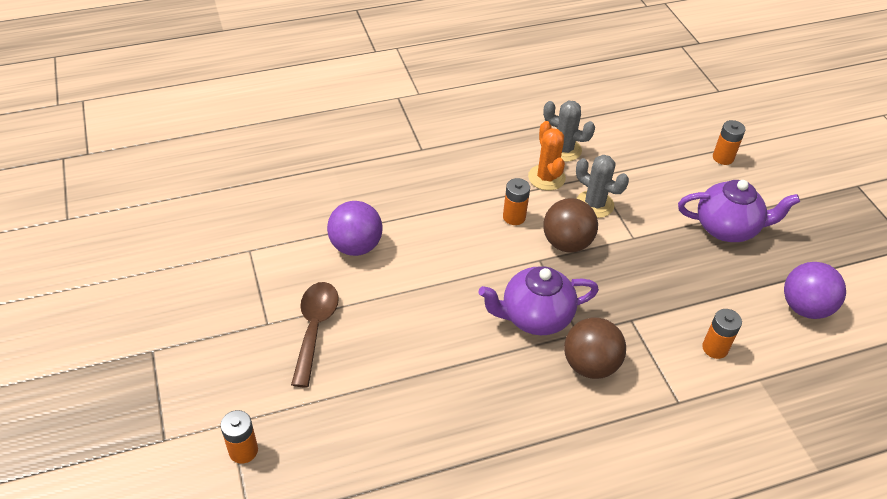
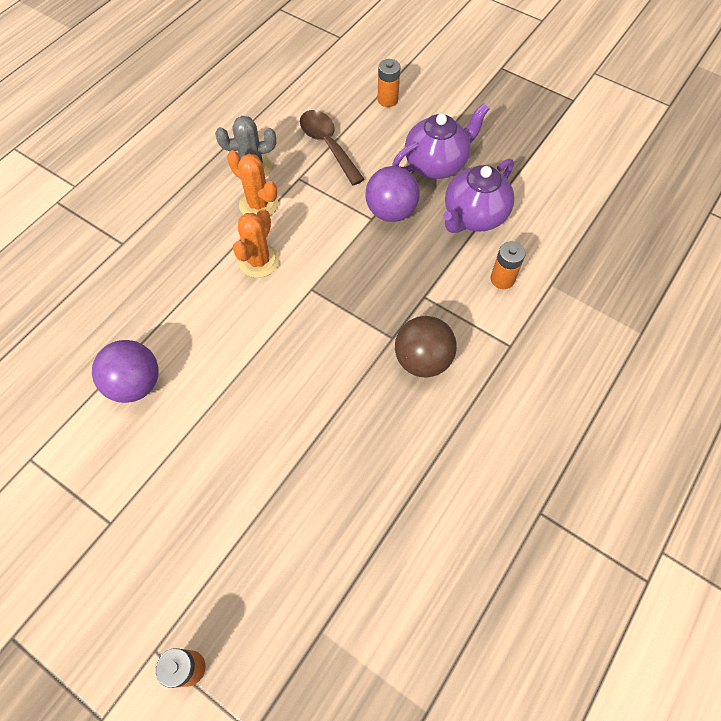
camera: 35 degrees left, 15 degrees up
brown spoon [291,282,339,387] -> brown spoon moved to [300,110,365,185]
purple teapot [478,266,599,335] -> purple teapot moved to [443,158,514,233]
orange battery [503,178,530,225] -> orange cactus [233,209,279,278]
brown ball [543,198,598,253] -> none
grey cactus [576,155,629,218] -> none
purple ball [784,262,846,319] -> purple ball moved to [365,166,420,222]

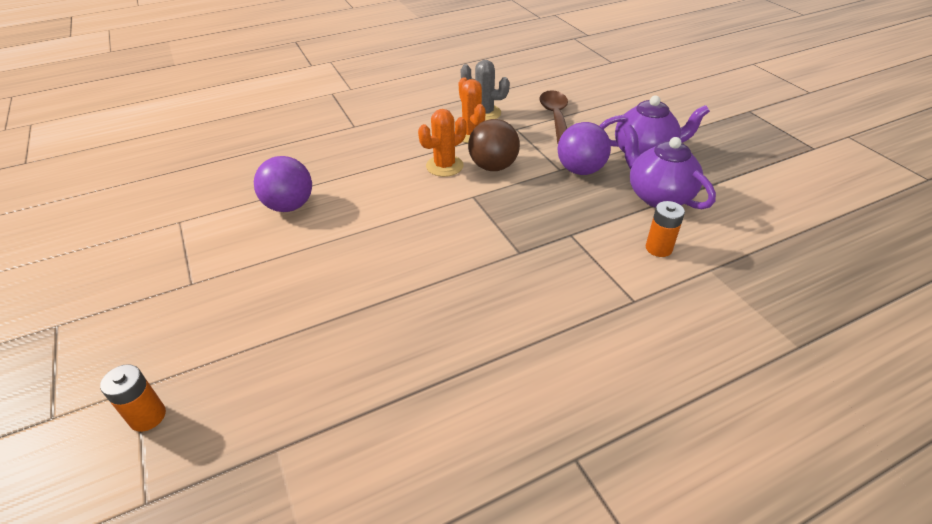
camera: 30 degrees right, 20 degrees down
orange battery [377,59,401,107] -> none
brown ball [395,316,457,377] -> brown ball moved to [468,119,520,171]
purple teapot [443,158,514,233] -> purple teapot turned 75 degrees clockwise [623,125,716,209]

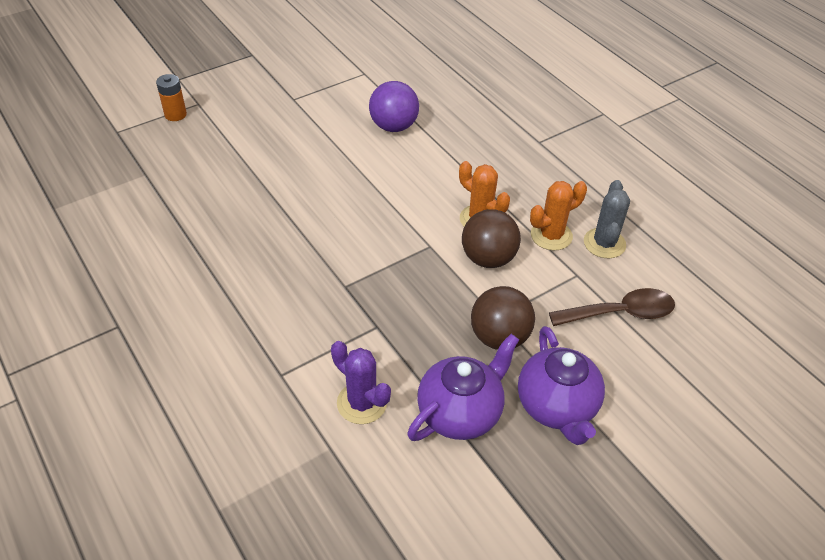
camera: 80 degrees right, 5 degrees up
purple ball [558,122,611,175] -> brown ball [471,286,535,350]
orange battery [646,201,685,257] -> purple cactus [331,341,391,424]

